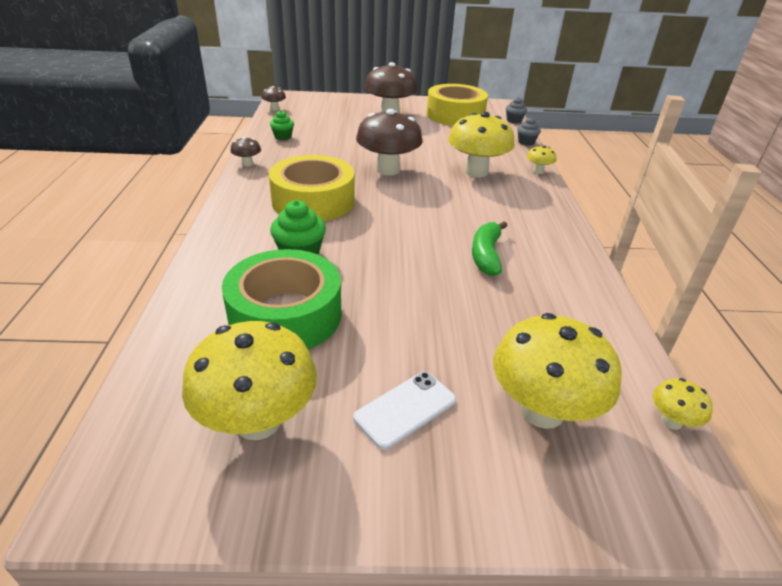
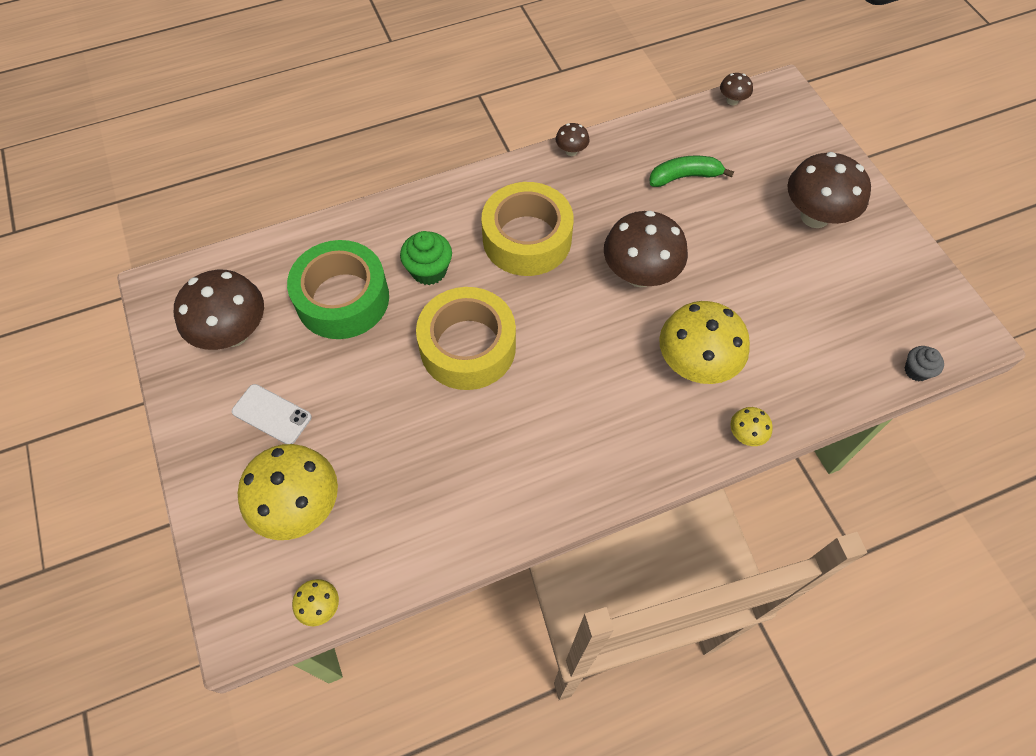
camera: 70 degrees right, 25 degrees up
yellow mushroom [182,321,317,440] -> brown mushroom [174,270,264,350]
green cupcake [270,110,294,140] -> none
yellow tape [426,84,488,126] -> yellow tape moved to [416,287,516,390]
green banana [472,221,508,276] -> green banana moved to [650,155,734,187]
grey cupcake [517,117,541,146] -> none

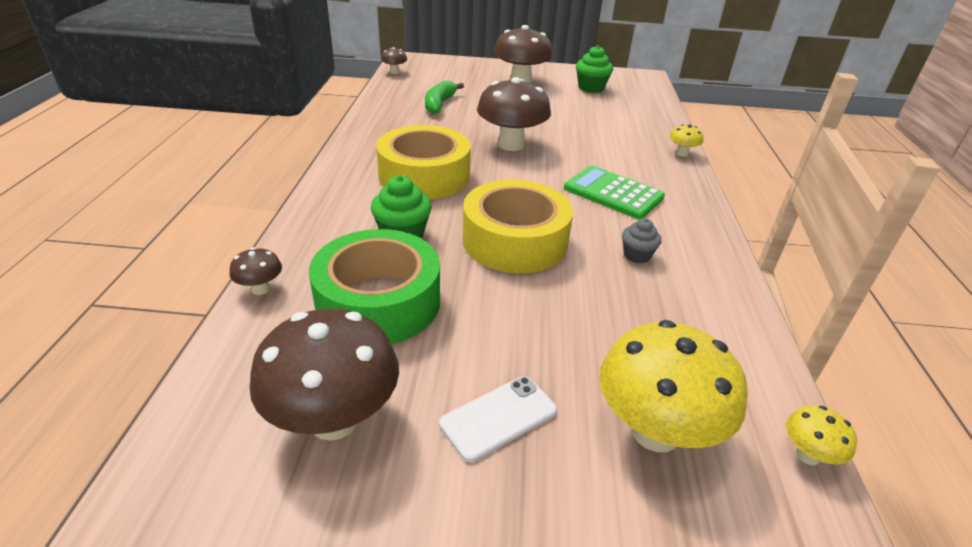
camera: 65 degrees left, 25 degrees down
brown mushroom [556,123,590,156] -> brown mushroom moved to [229,247,282,295]
yellow mushroom [659,301,750,384] -> none
grey cupcake [905,346,944,381] -> grey cupcake moved to [622,218,661,263]
none -> green calculator [564,165,665,219]
none -> green cupcake [576,45,613,93]

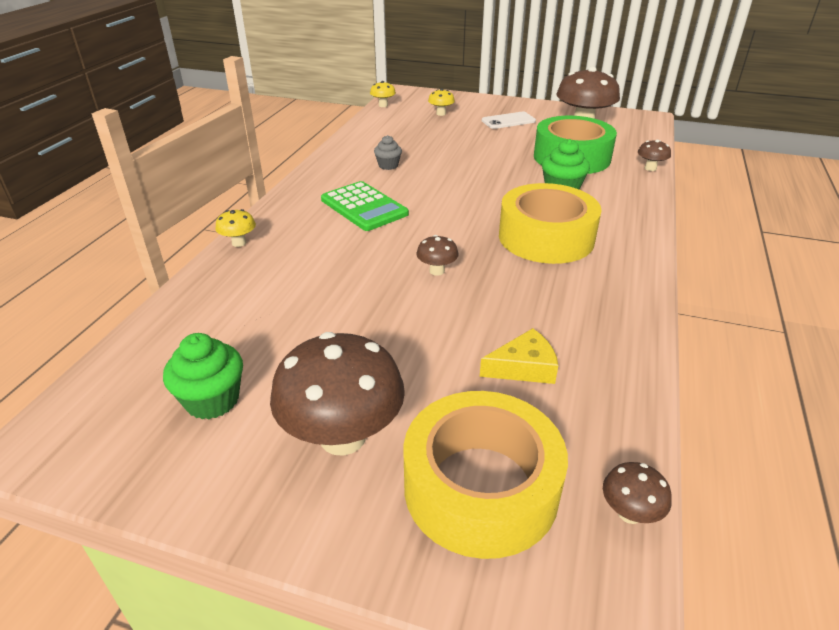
camera: 165 degrees left, 0 degrees up
green banana [425,80,464,114] -> yellow cheese [480,328,558,384]
yellow tape [463,180,573,273] -> yellow tape moved to [403,391,568,559]
brown mushroom [477,77,551,151] -> brown mushroom [417,235,458,276], size x0.46
yellow mushroom [599,320,748,452] -> yellow mushroom [428,89,455,116], size x0.46

